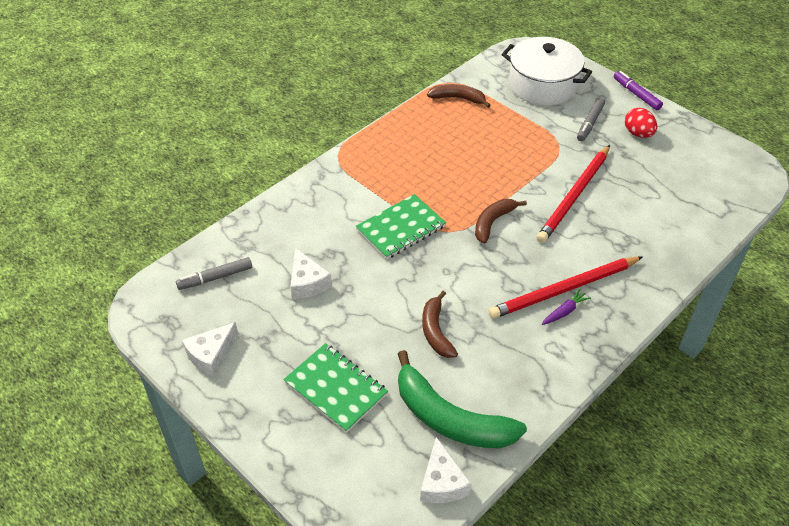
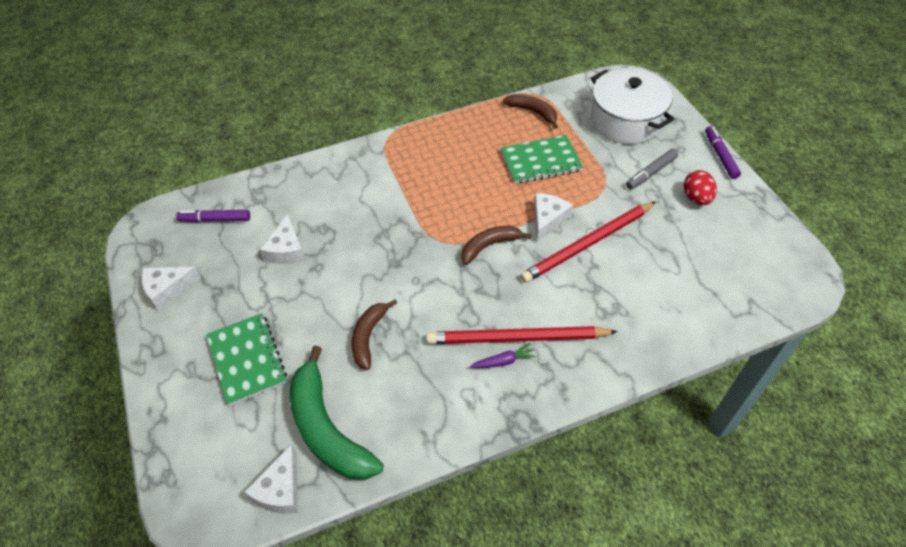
camera: 25 degrees right, 5 degrees up
grey marker [176,257,252,290] -> purple marker [176,210,250,222]
green notebook [356,194,446,259] -> green notebook moved to [501,135,583,184]
none -> white cheese [534,193,573,242]

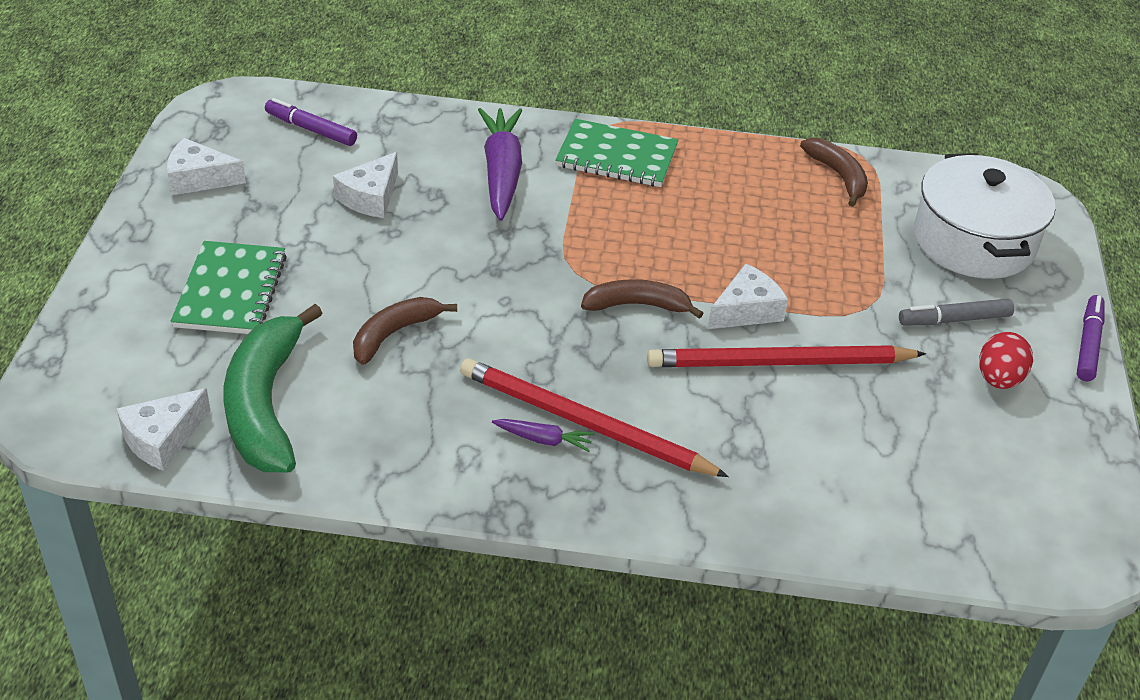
camera: 25 degrees right, 10 degrees down
green notebook [501,135,583,184] -> green notebook moved to [555,119,678,187]
none -> purple carrot [478,108,522,221]

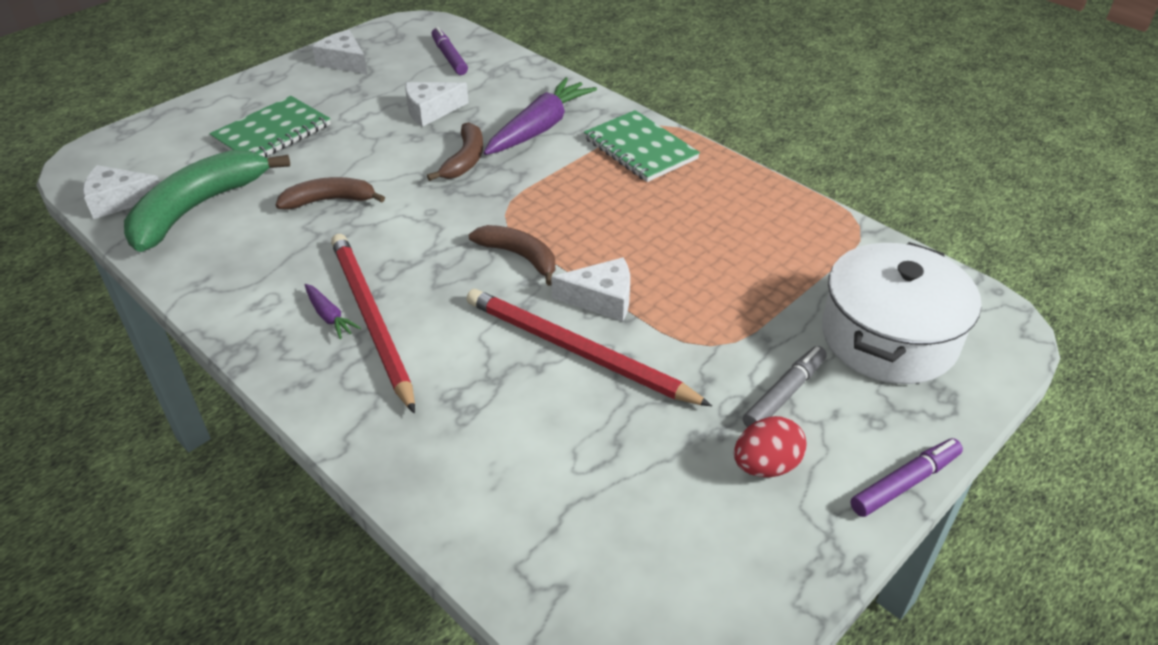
camera: 40 degrees right, 0 degrees up
brown banana [800,138,868,207] -> brown banana moved to [427,122,483,181]
grey marker [899,299,1014,325] -> grey marker turned 105 degrees clockwise [743,346,827,428]

